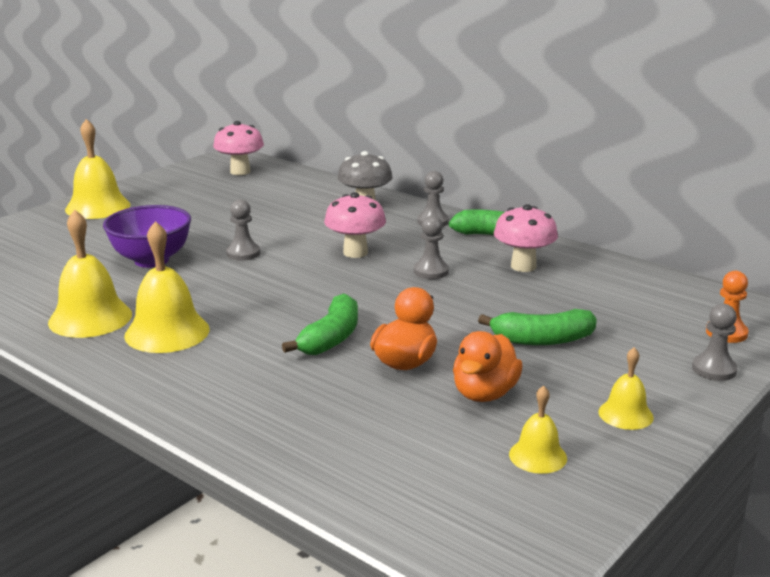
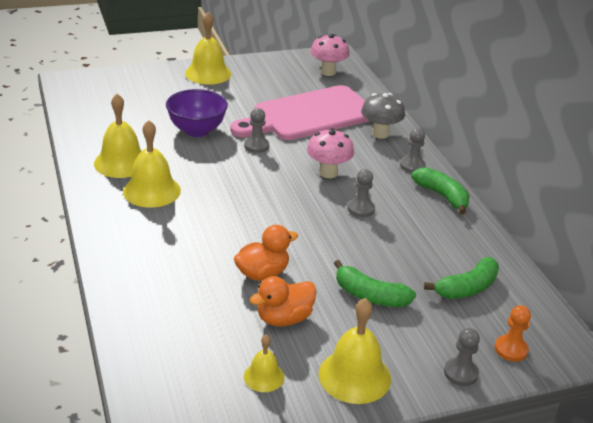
camera: 30 degrees right, 10 degrees up
green banana [282,293,358,355] -> green banana moved to [424,257,499,299]
pink mushroom [494,204,558,272] -> none
yellow bell [599,347,654,430] -> yellow bell [319,298,391,404], size x1.80
none -> pink cutting board [230,85,369,140]

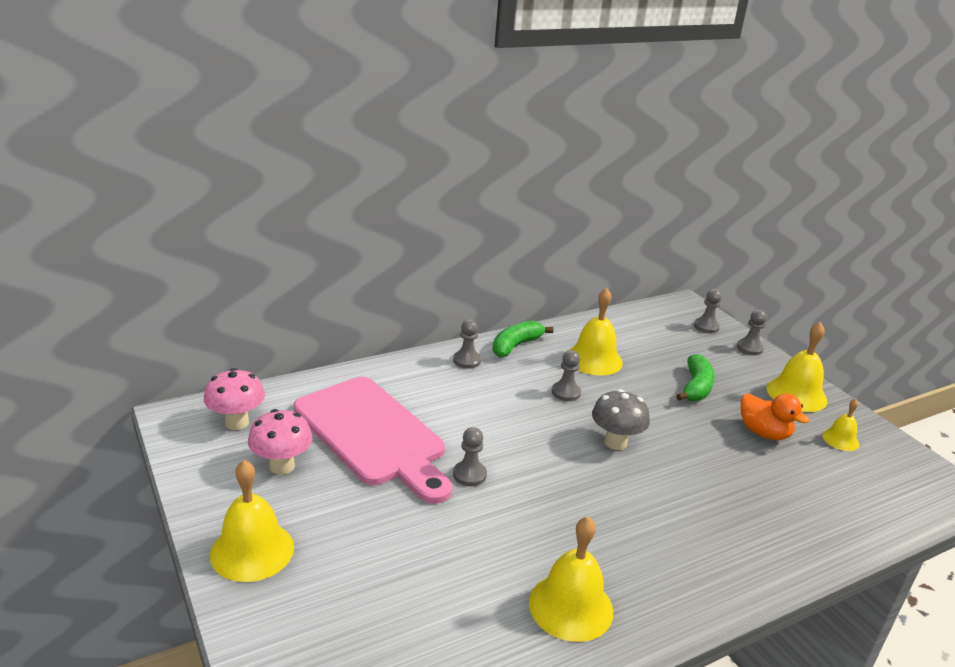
camera: 100 degrees left, 5 degrees down
yellow bell [123,120,181,208] -> yellow bell moved to [570,288,623,376]
purple bowl [166,89,228,137] -> none
orange duck [234,225,298,281] -> none
pink mushroom [307,128,354,178] -> pink mushroom moved to [248,409,312,475]
grey mushroom [361,93,405,139] -> grey mushroom moved to [592,389,650,450]
green banana [424,257,499,299] -> none
orange pawn [495,305,531,362] -> grey pawn [694,289,722,333]

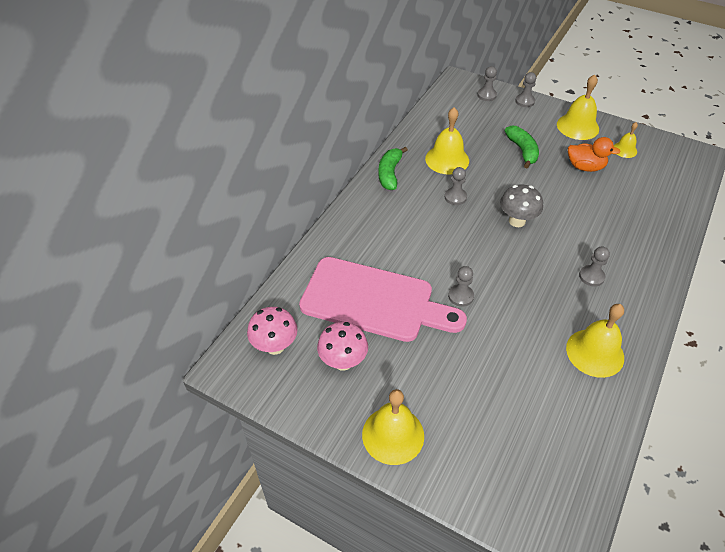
camera: 30 degrees left, 20 degrees up
grey pawn [453,319,481,369] -> grey pawn moved to [579,246,610,286]

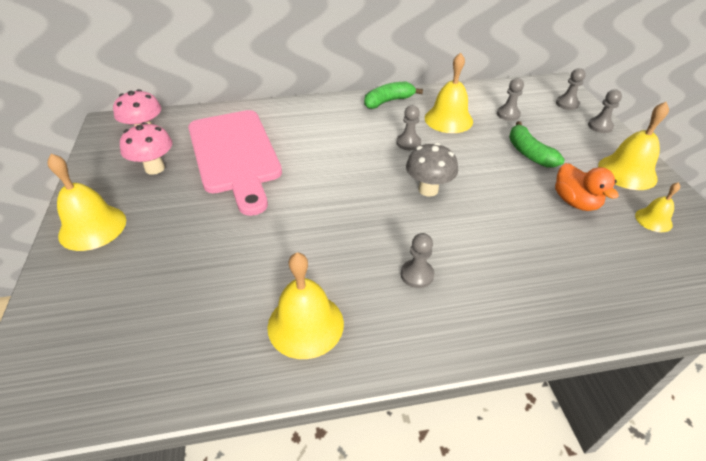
camera: 50 degrees right, 5 degrees down
grey pawn [448,266,474,307] -> grey pawn moved to [497,78,524,121]
green banana [505,126,539,168] -> green banana turned 120 degrees clockwise [509,121,565,168]

